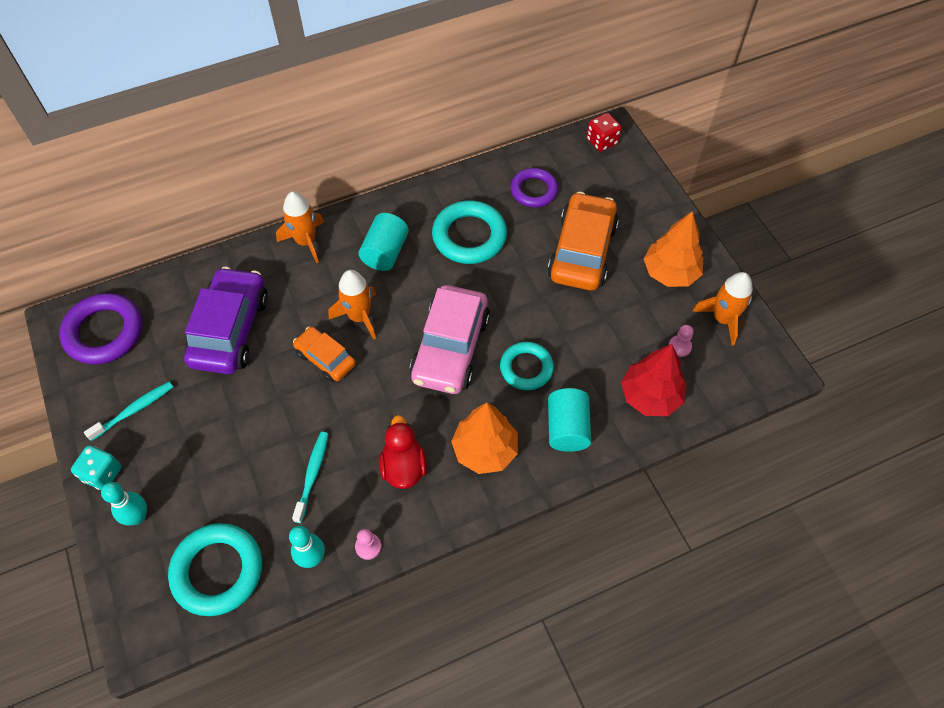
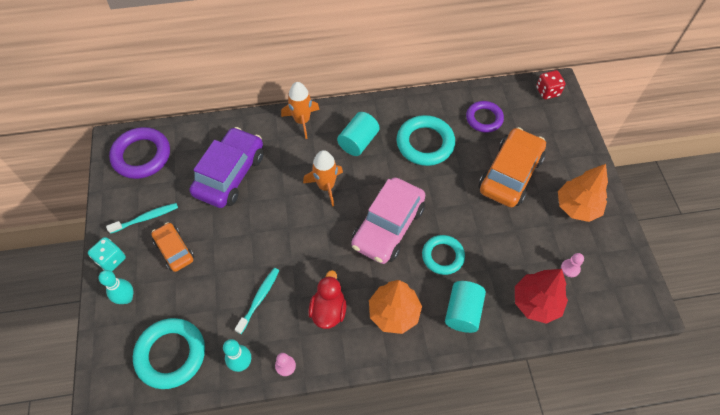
camera: 15 degrees right, 0 degrees up
orange car [293,327,356,382] -> orange car moved to [151,222,194,272]
orange rocket [692,272,753,346] -> none

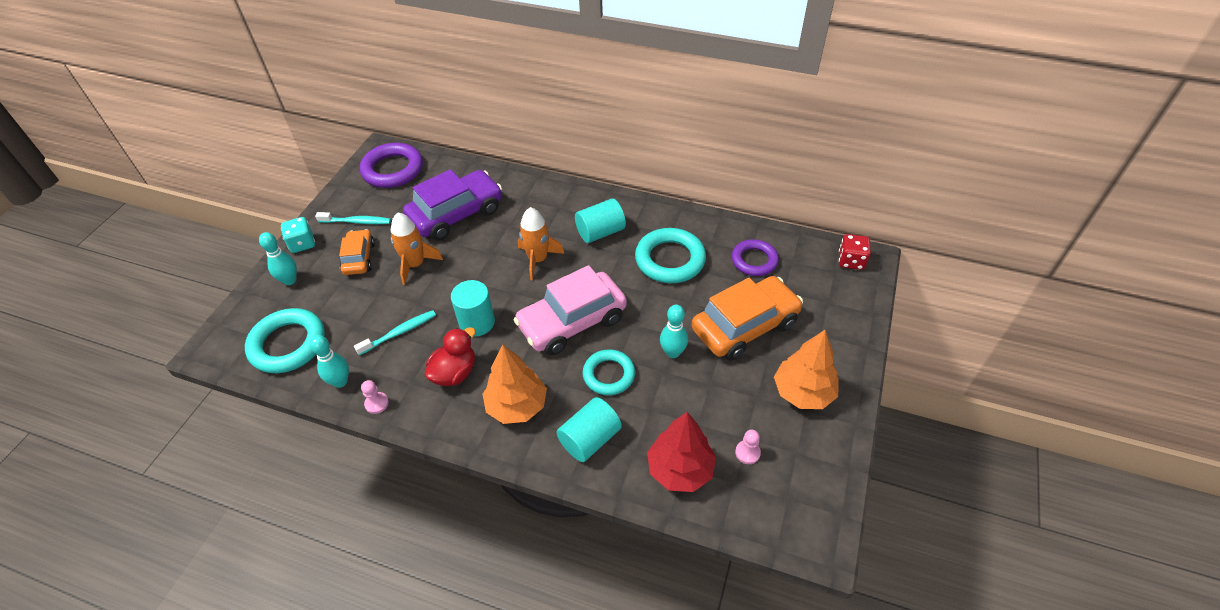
camera: 30 degrees right, 10 degrees down
orange rocket [281,82,320,139] -> orange rocket moved to [391,212,443,285]
none -> turquoise cylinder [451,280,495,336]
none -> turquoise bowling pin [660,305,688,358]

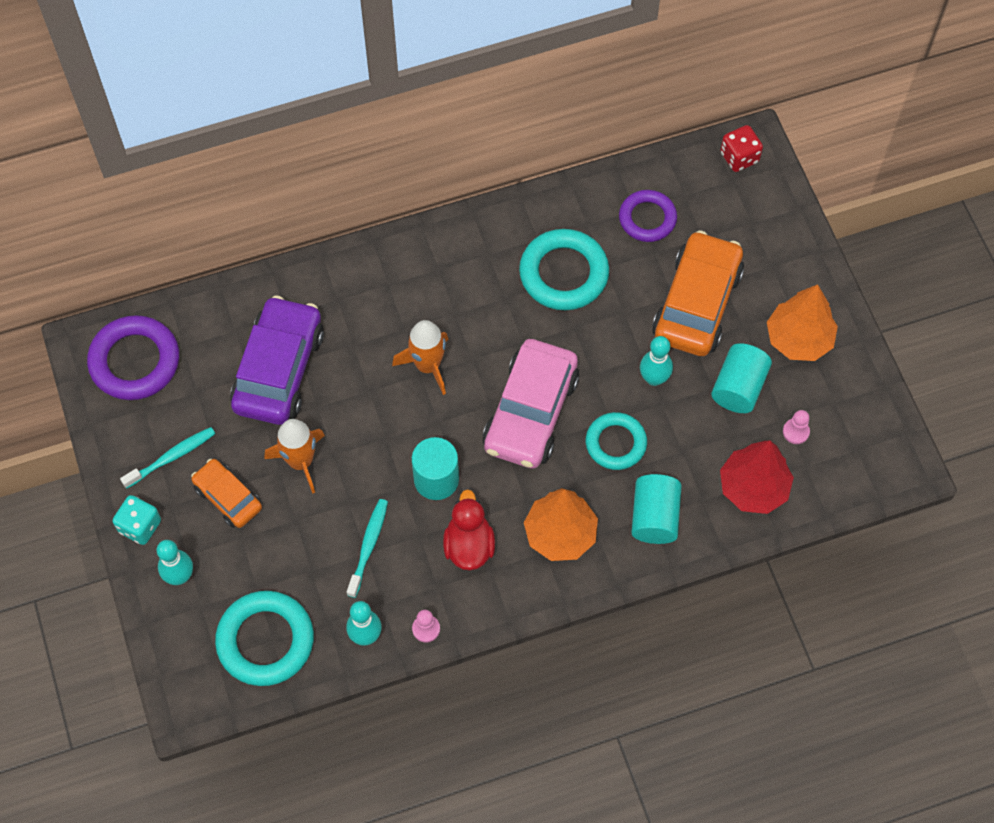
camera: 40 degrees left, 15 degrees up
turquoise cylinder [575,199,626,243] -> turquoise cylinder moved to [711,343,772,413]

